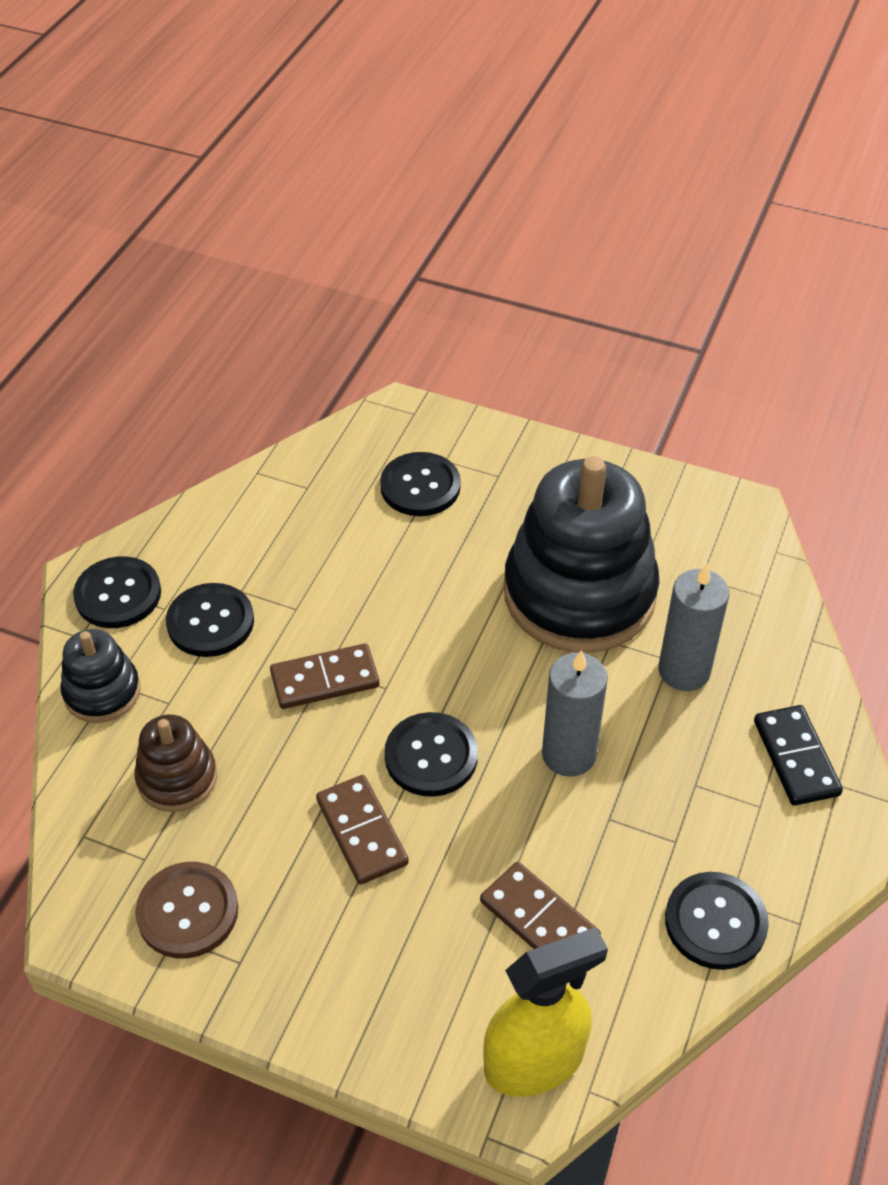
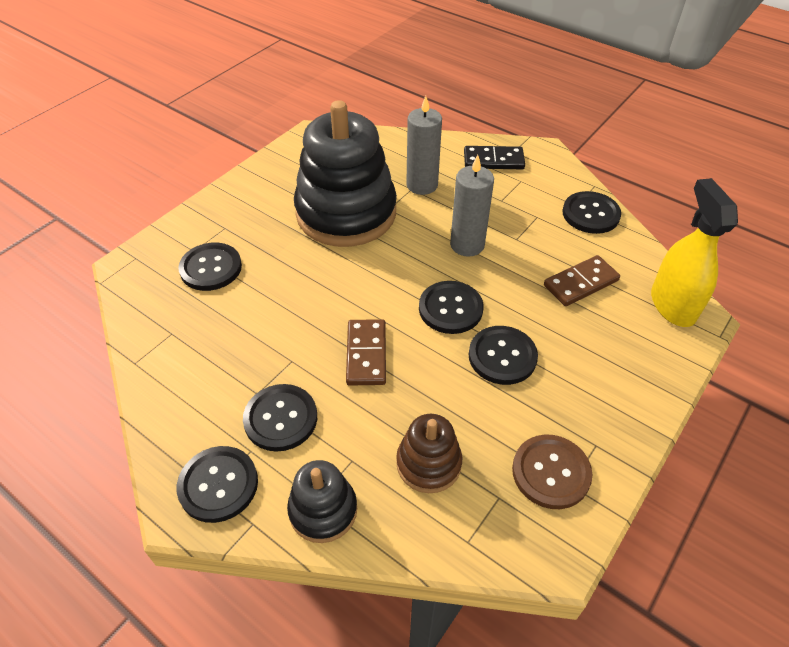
camera: 75 degrees left, 0 degrees up
brown domino [316,775,409,885] -> black button [469,326,538,385]

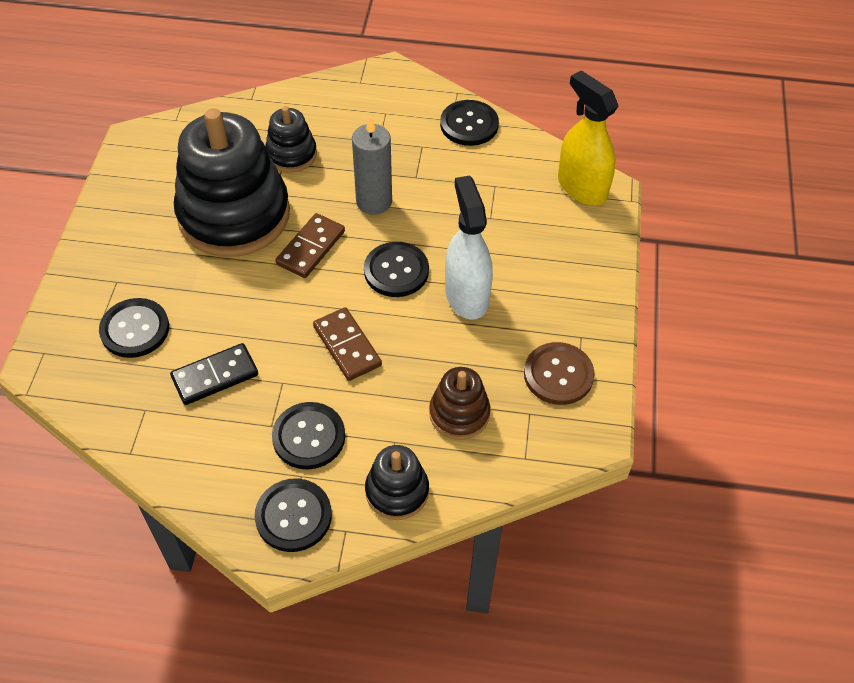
camera: 30 degrees left, 5 degrees up
grey candle [406,96,442,195] -> black stacking toy [265,106,317,173]
black domino [464,146,525,169] -> black domino moved to [170,343,258,405]
black button [469,326,538,385] -> white spray bottle [445,175,493,320]
brown domino [544,255,620,306] -> brown domino moved to [276,213,345,278]

